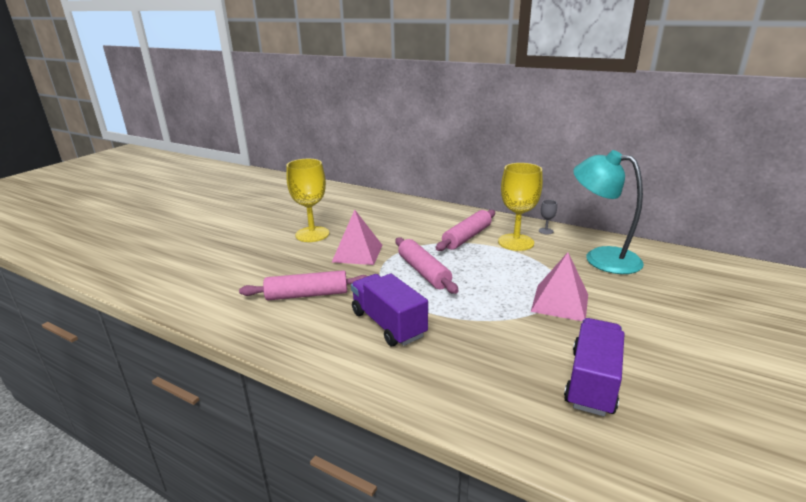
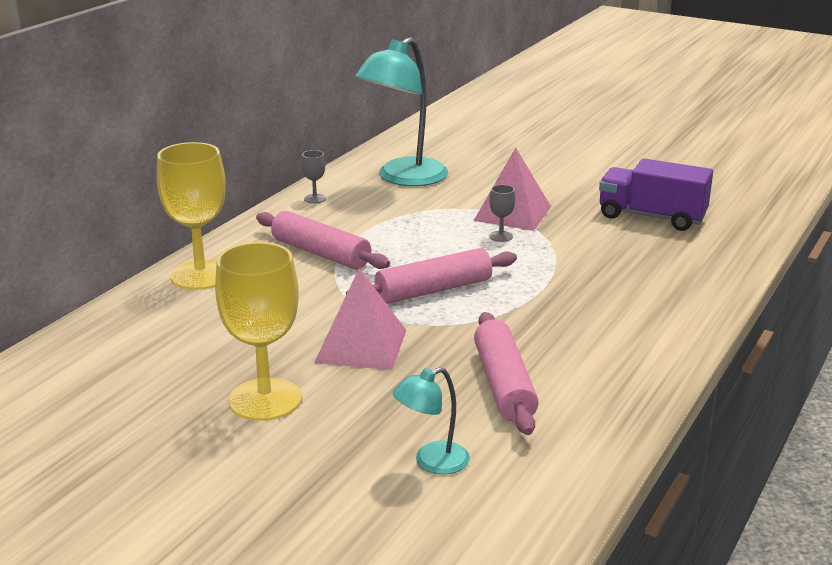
camera: 90 degrees left, 0 degrees up
purple truck [351,274,428,346] -> none
yellow goblet [498,163,543,251] -> yellow goblet moved to [157,142,226,290]
none -> turquoise lamp [393,367,470,475]
none -> grey goblet [489,185,515,242]

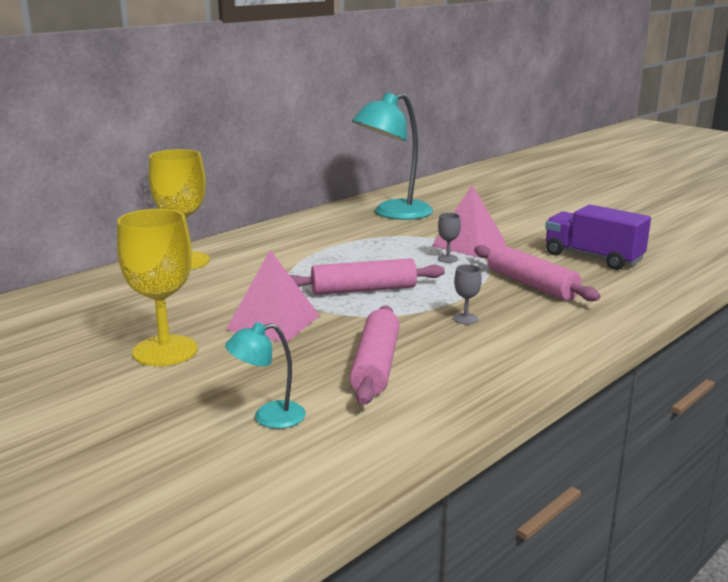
camera: 15 degrees right, 5 degrees down
pink rolling pin [256,211,390,269] -> pink rolling pin moved to [474,244,600,301]
grey goblet [301,150,326,204] -> grey goblet moved to [453,264,482,324]

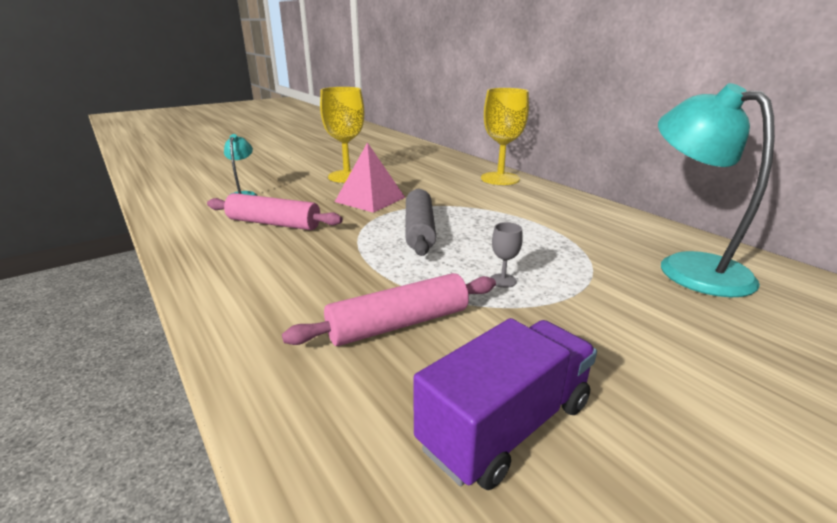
camera: 100 degrees right, 5 degrees up
pink rolling pin [290,258,445,295] -> grey rolling pin [405,188,436,256]
pink pyramid [432,185,506,258] -> none
grey goblet [453,264,482,324] -> none

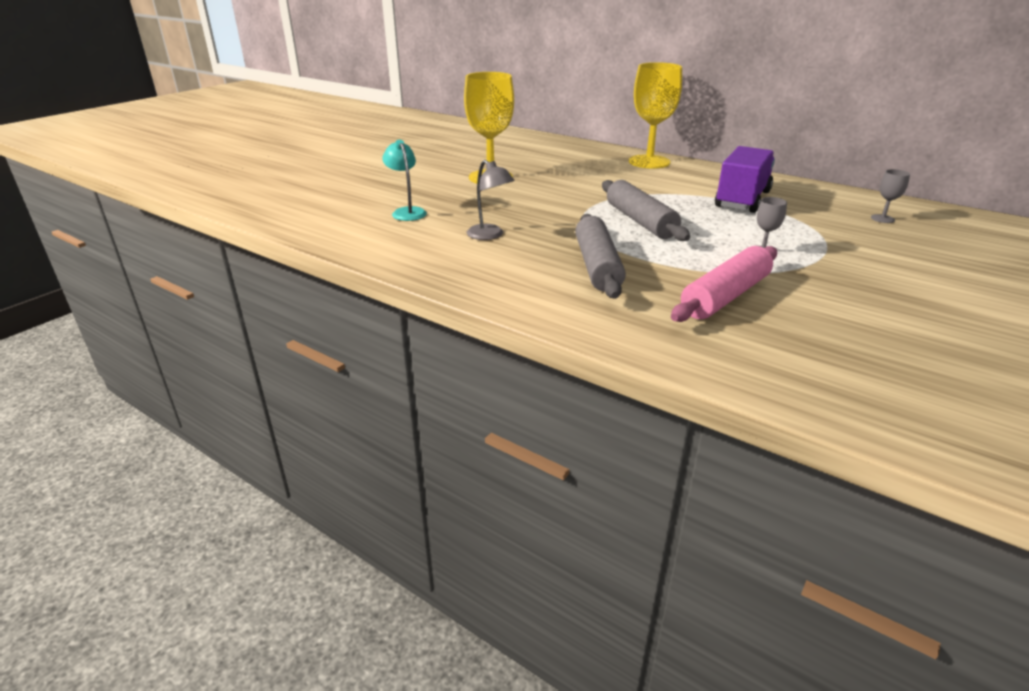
camera: 20 degrees left, 5 degrees up
pink rolling pin [207,193,343,230] -> grey lamp [467,160,515,240]
pink pyramid [335,142,405,213] -> none
purple truck [413,318,597,490] -> purple truck moved to [715,146,775,213]
turquoise lamp [658,83,775,297] -> grey goblet [871,169,910,223]
none -> grey rolling pin [575,214,626,299]

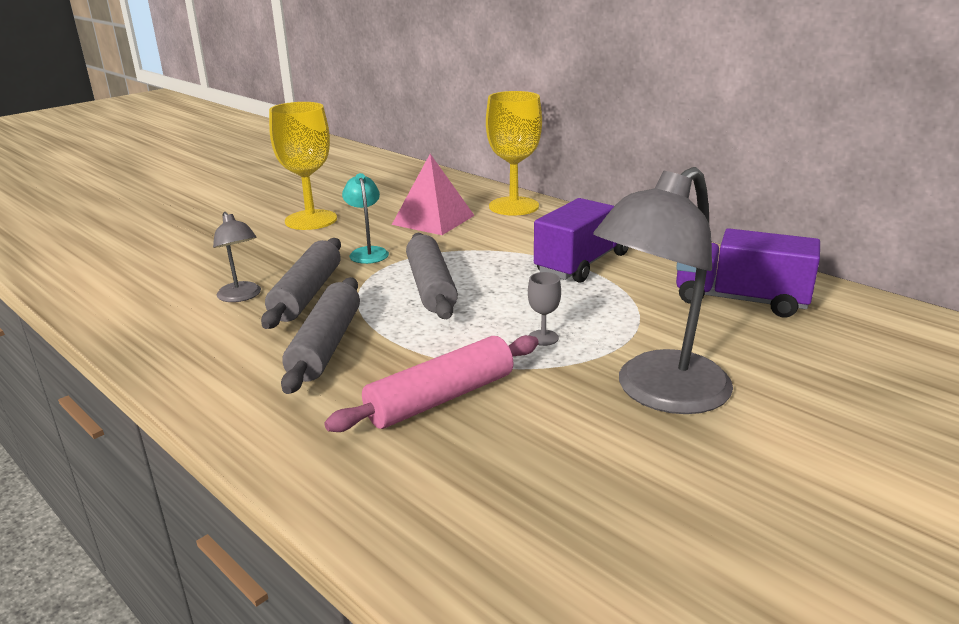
camera: 10 degrees right, 5 degrees down
turquoise lamp [382,140,427,221] -> turquoise lamp moved to [342,173,389,264]
grey goblet [871,169,910,223] -> purple truck [676,228,820,317]
none -> grey rolling pin [261,238,341,329]
none -> pink pyramid [392,154,475,235]
none -> grey lamp [593,167,733,414]

